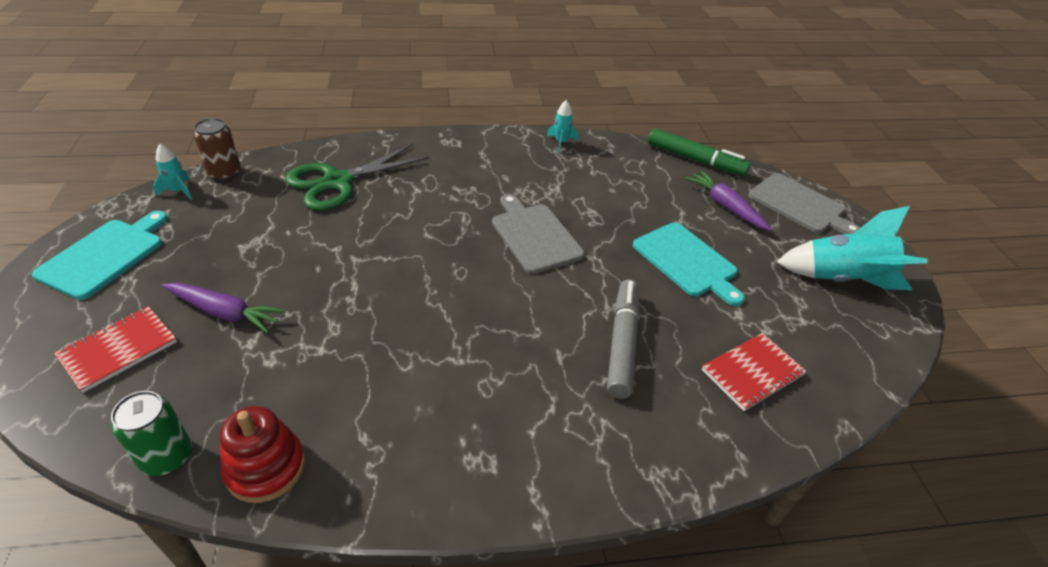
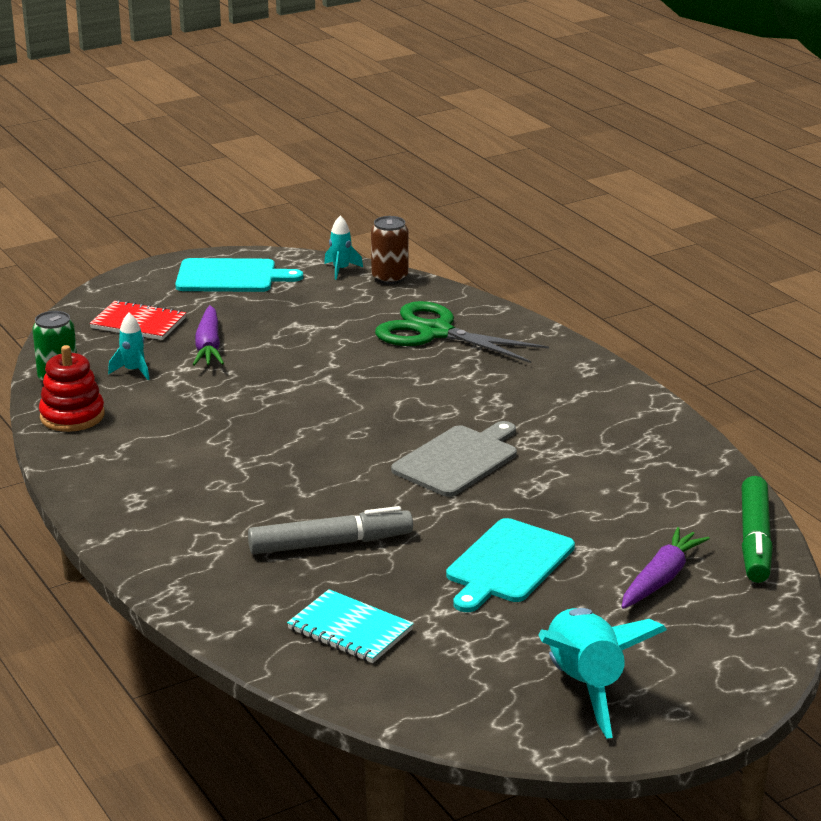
camera: 70 degrees right, 15 degrees down
turquoise rocket [547,100,578,153] -> turquoise rocket moved to [108,313,150,380]
red notebook [702,333,807,411] -> turquoise notebook [287,589,414,663]
grey cutting board [749,173,860,234] -> none

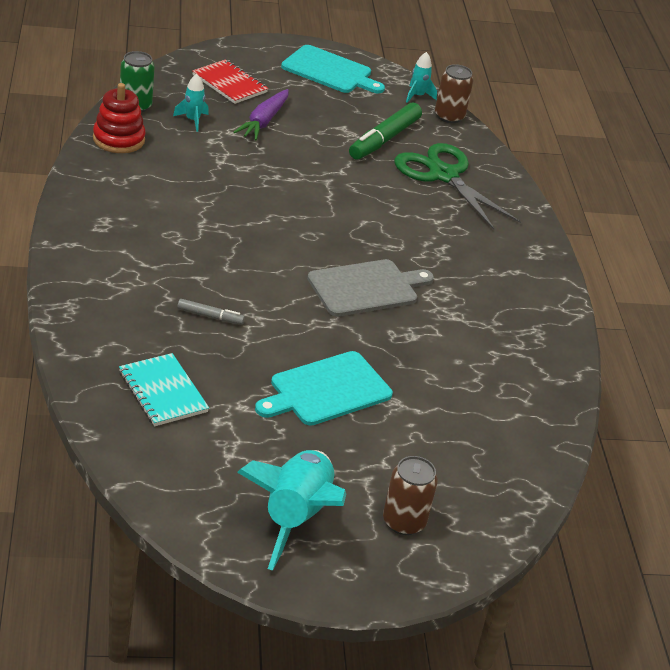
camera: 20 degrees right, 10 degrees up
grey marker [248,506,413,554] -> grey marker [177,299,245,325], size x0.50
purple carrot [622,527,710,609] -> none
green marker [741,476,773,583] -> green marker moved to [349,102,422,160]
none -> brown can [383,456,438,535]

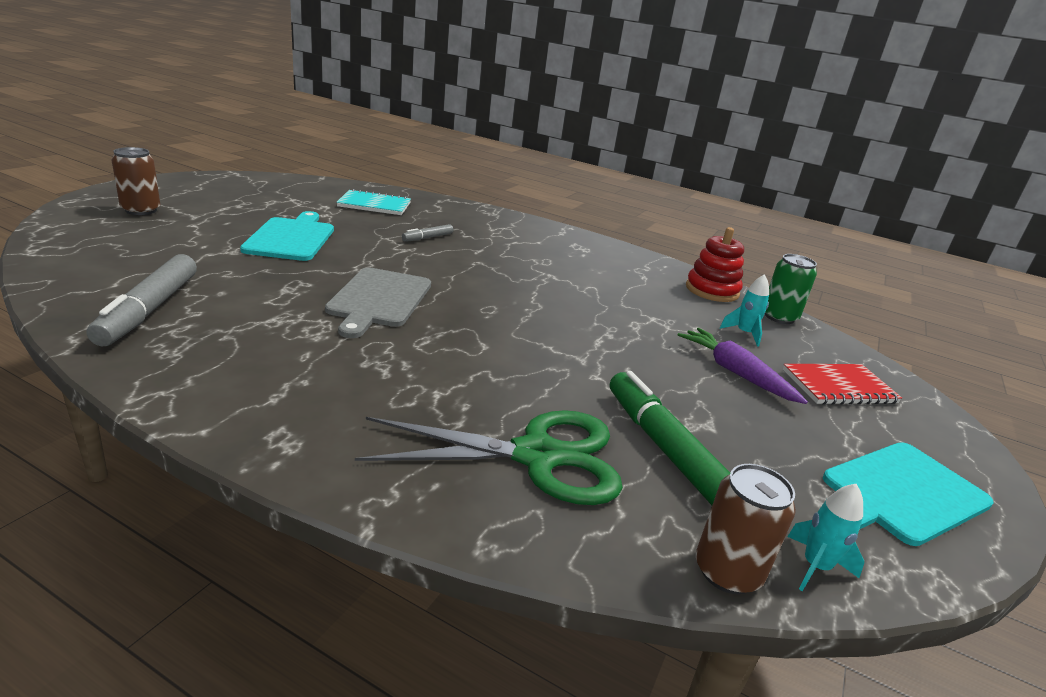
camera: 125 degrees right, 10 degrees down
turquoise rocket [237,450,346,571] -> none
none -> grey marker [87,254,197,346]

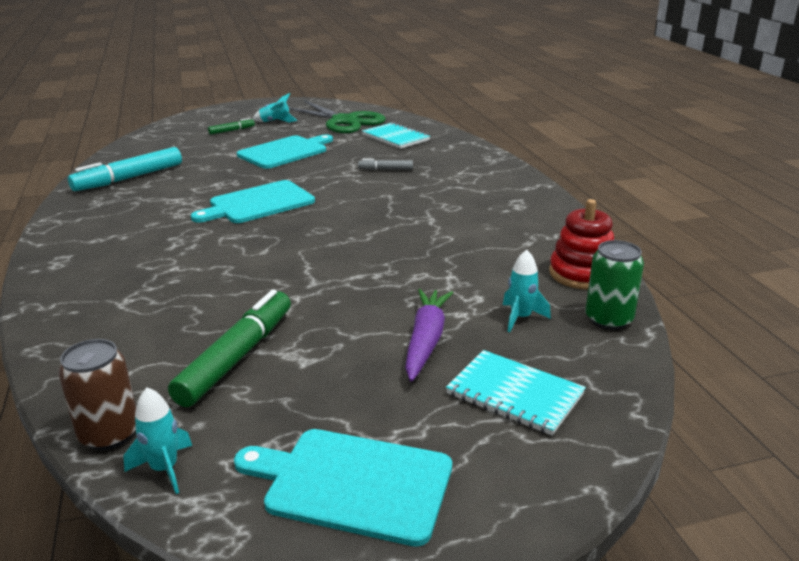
camera: 50 degrees right, 0 degrees up
grey marker [87,254,197,346] -> turquoise marker [68,147,182,191]
brown can [112,147,160,215] -> none
grey cutting board [325,267,431,338] -> turquoise cutting board [191,180,315,223]
green scissors [355,410,623,505] -> green scissors moved to [289,100,386,133]
red notebook [783,364,902,405] -> turquoise notebook [446,350,586,436]
none -> green marker [208,118,255,135]
none -> turquoise rocket [252,93,297,122]

